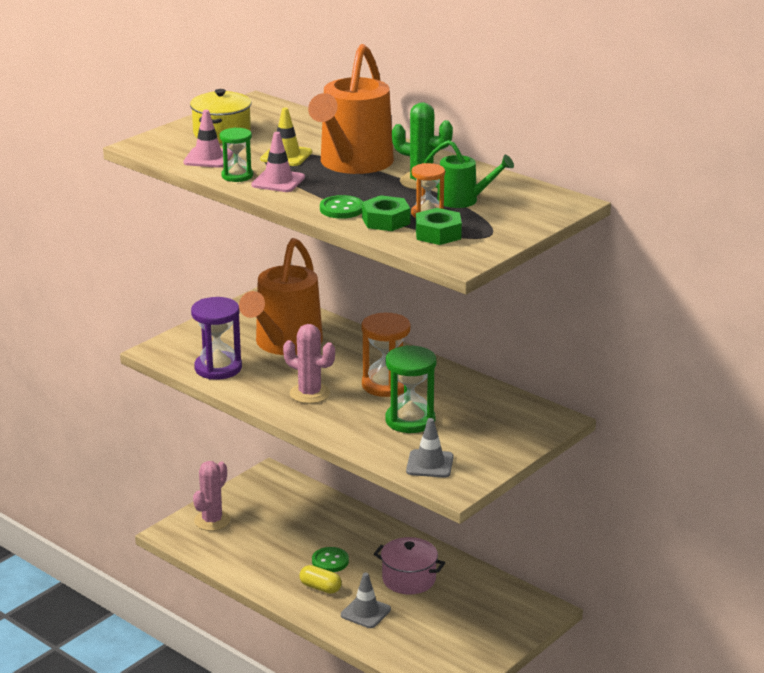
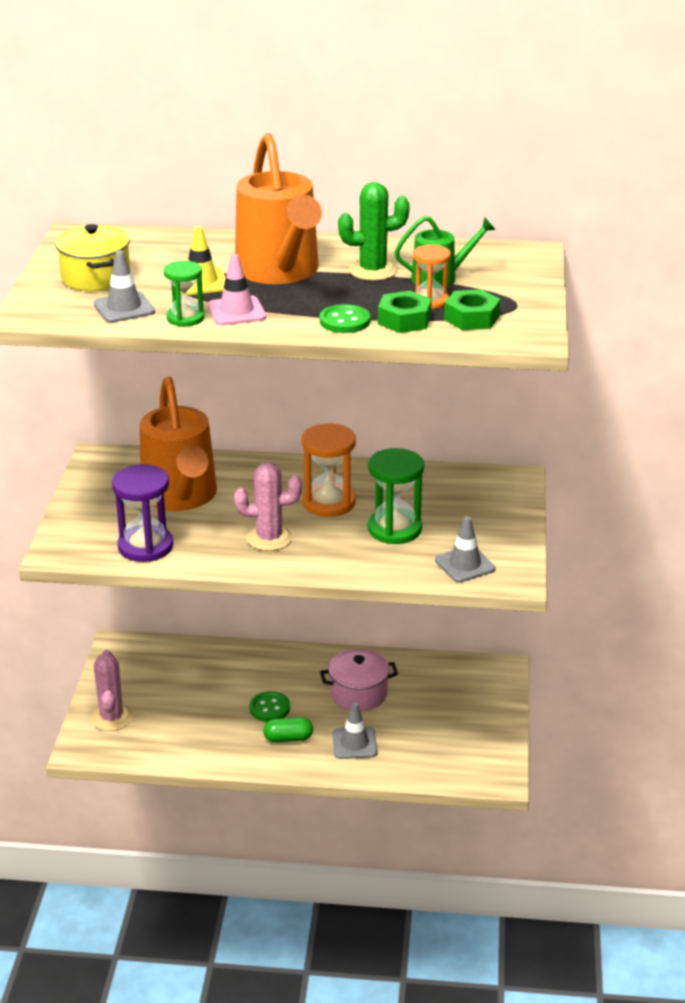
camera: 35 degrees left, 5 degrees up
pink traffic cone [183,110,233,168] -> grey traffic cone [94,250,155,323]
yellow capsule [299,565,342,594] -> green capsule [263,717,313,742]

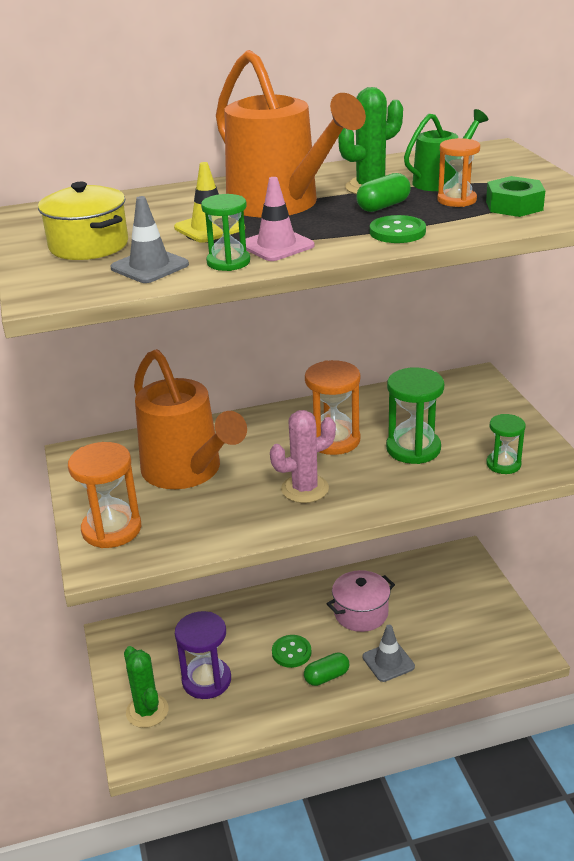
camera: 20 degrees left, 0 degrees up
pink cactus [91,650,133,731] -> green cactus [124,646,168,728]
purple hourglass [112,464,173,562] -> purple hourglass moved to [175,611,231,699]
green nut [378,291,432,333] -> none
grey traffic cone [435,516,495,582] -> green hourglass [486,414,526,474]
none -> orange hourglass [68,442,141,548]
none -> green capsule [356,173,411,212]

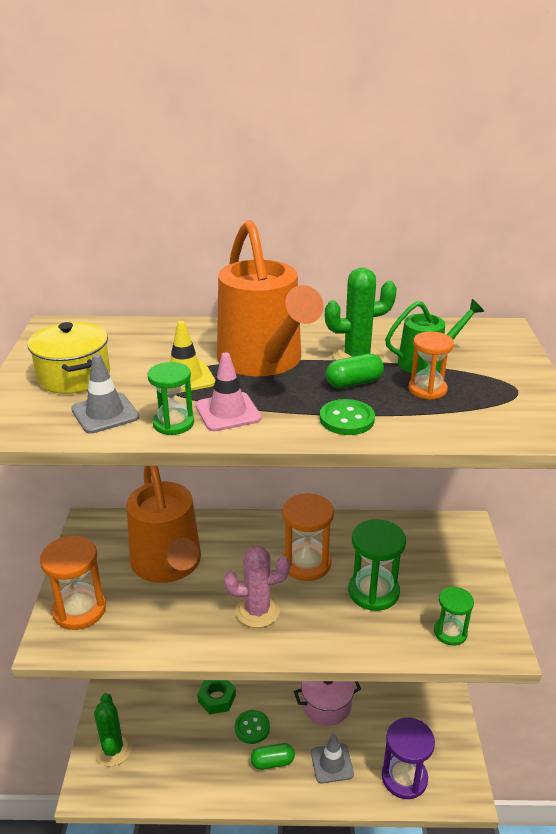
camera: 15 degrees right, 0 degrees up
purple hourglass [175,611,231,699] -> purple hourglass moved to [382,718,435,799]
green nut [486,176,545,217] -> green nut moved to [197,680,236,714]

